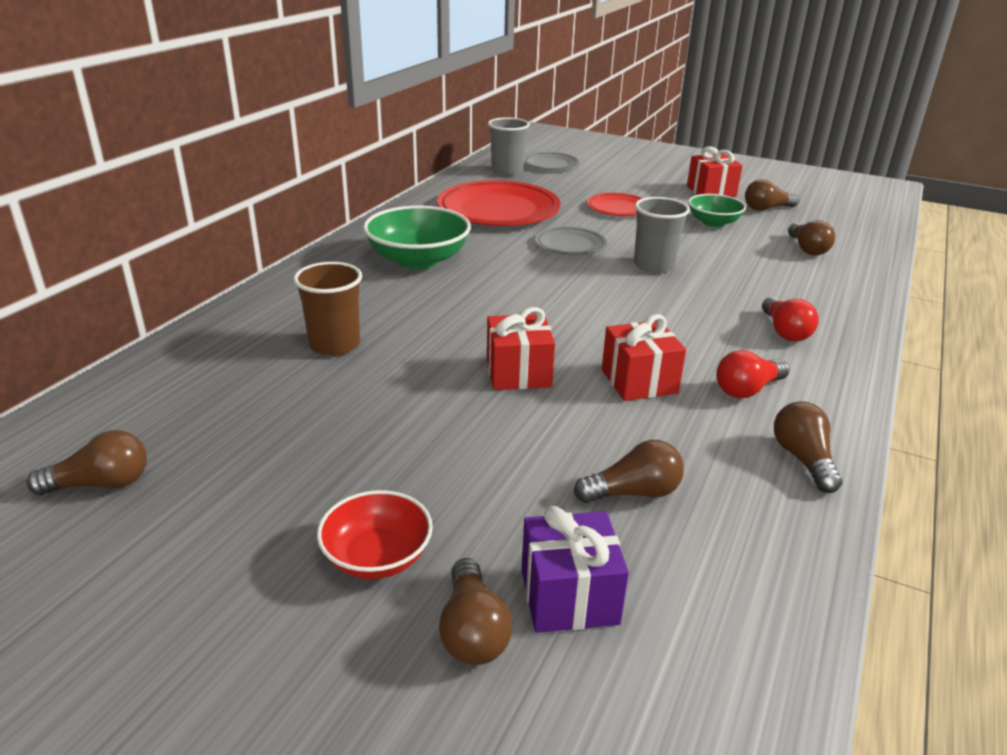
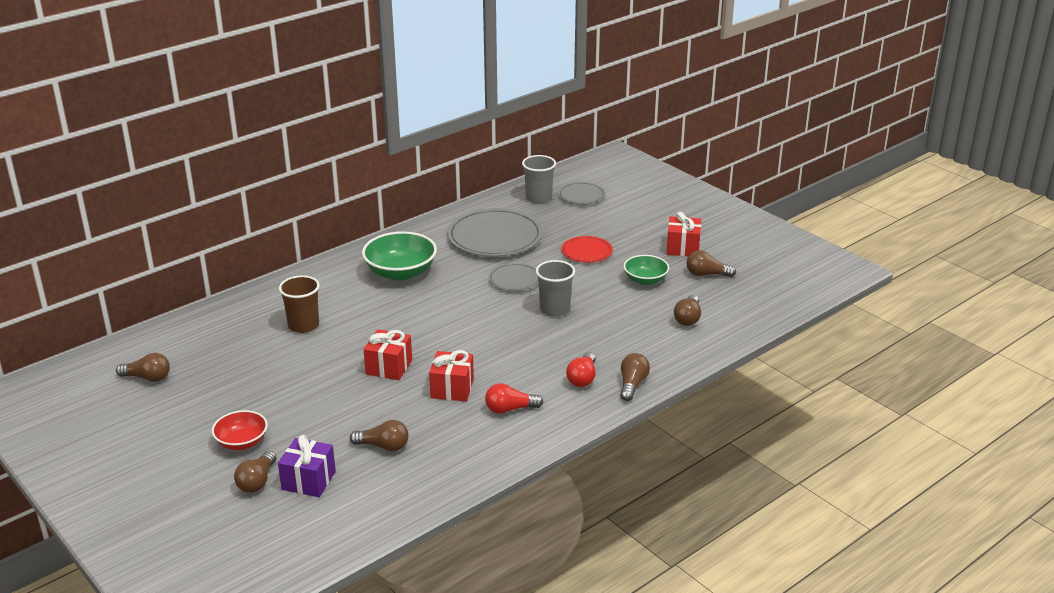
camera: 25 degrees right, 0 degrees up
red plate [437,180,561,226] -> grey plate [447,208,543,257]
brown light bulb [774,401,843,493] -> brown light bulb moved to [620,353,650,401]

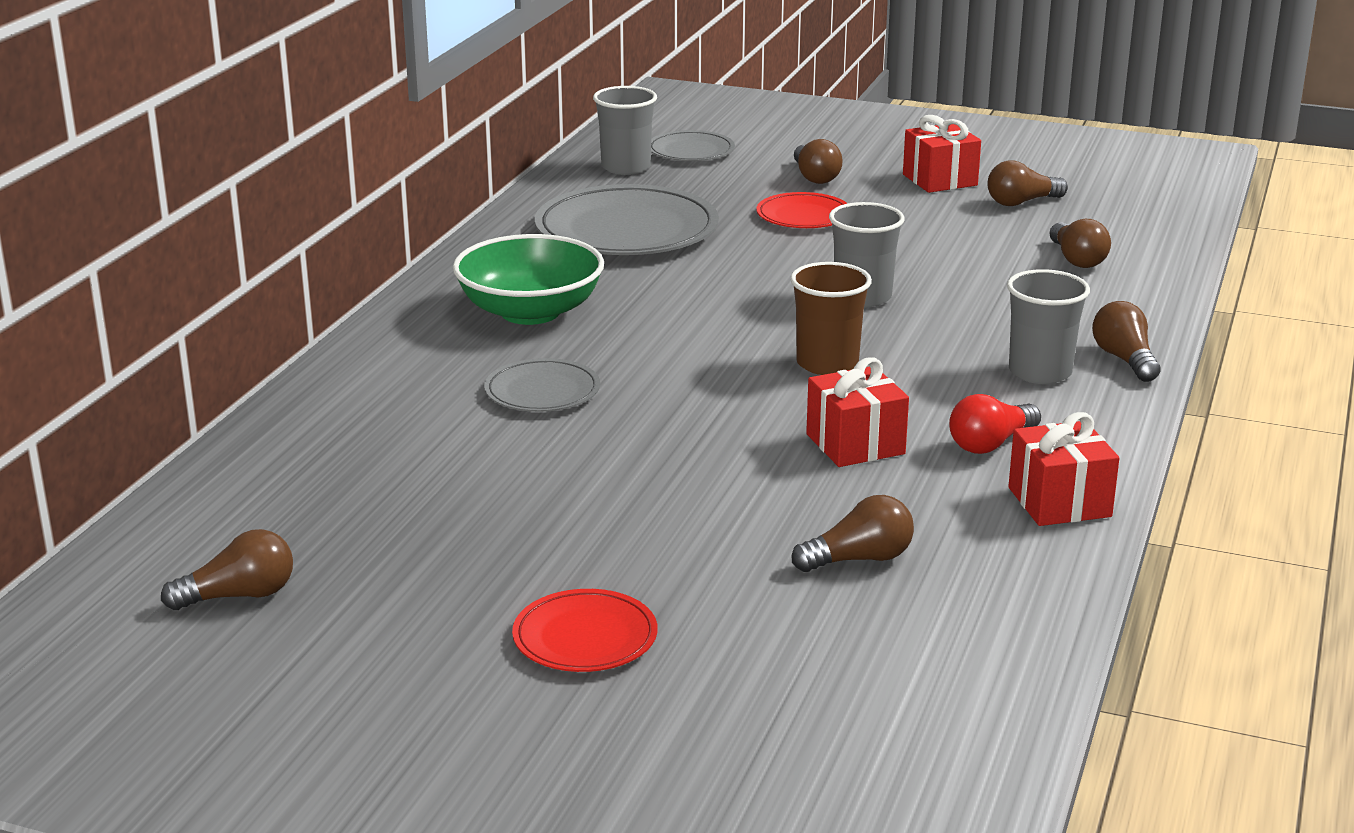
camera: 30 degrees left, 5 degrees down
red bowl [212,410,268,450] -> red plate [512,589,657,672]
brown light bulb [234,451,277,493] -> brown light bulb moved to [794,139,843,184]
purple gift [278,435,336,497] -> none
brown cup [279,275,320,333] -> brown cup moved to [790,262,872,375]
red gift [364,329,412,380] -> red gift moved to [1008,412,1119,526]
grey plate [488,263,539,291] -> grey plate moved to [484,358,600,412]
red light bulb [566,352,596,387] -> grey cup [1007,269,1090,384]
green bowl [624,255,669,285] -> none

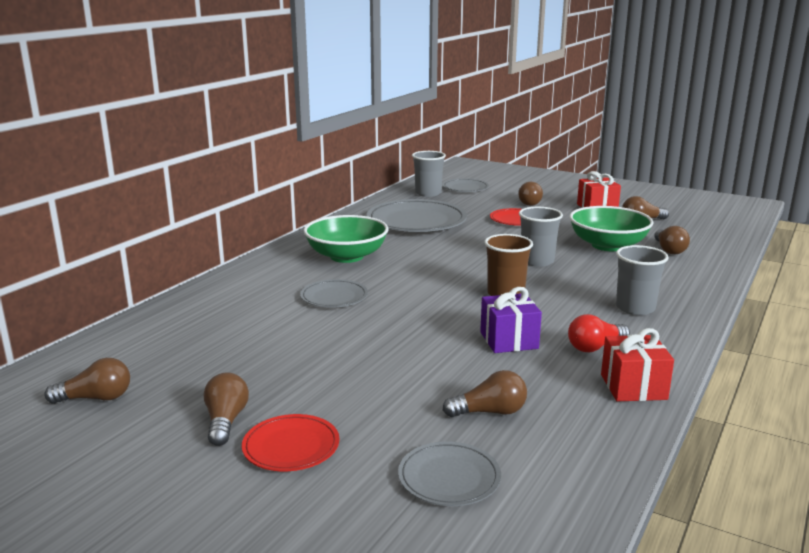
camera: 10 degrees right, 5 degrees down
red gift [806,357,909,467] -> purple gift [480,287,542,353]
brown light bulb [1092,301,1161,382] -> brown light bulb moved to [204,372,249,446]
none -> grey plate [398,442,501,506]
none -> green bowl [569,206,654,251]

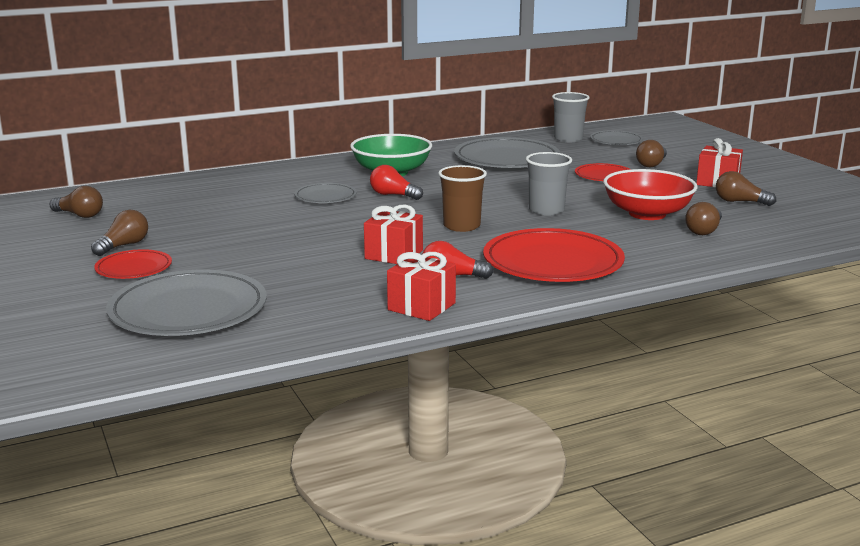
camera: 35 degrees right, 0 degrees up
grey plate [398,442,501,506] -> grey plate [106,270,267,336], size x1.90
brown light bulb [443,370,527,417] -> none
purple gift [480,287,542,353] -> red gift [364,205,423,264]
green bowl [569,206,654,251] -> red bowl [603,169,698,220]
grey cup [616,245,669,315] -> red plate [483,228,625,282]
none -> red light bulb [370,165,423,200]

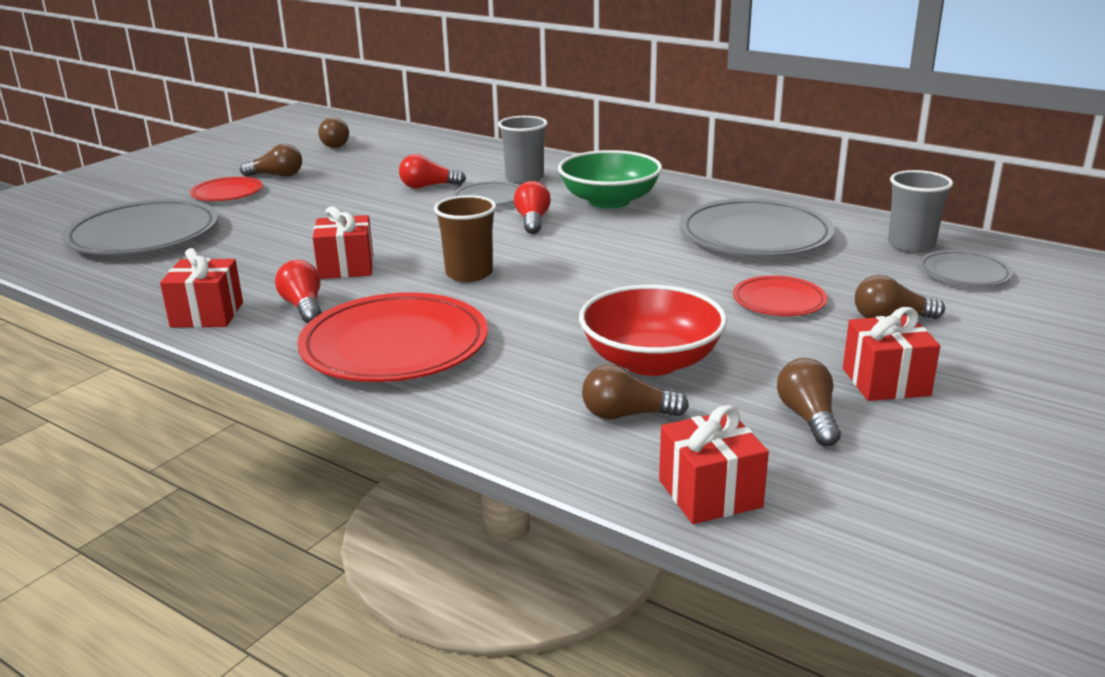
camera: 60 degrees right, 5 degrees up
grey cup [526,152,572,215] -> grey cup moved to [498,116,548,184]
none -> red light bulb [399,154,466,189]
none -> red gift [659,405,769,524]

